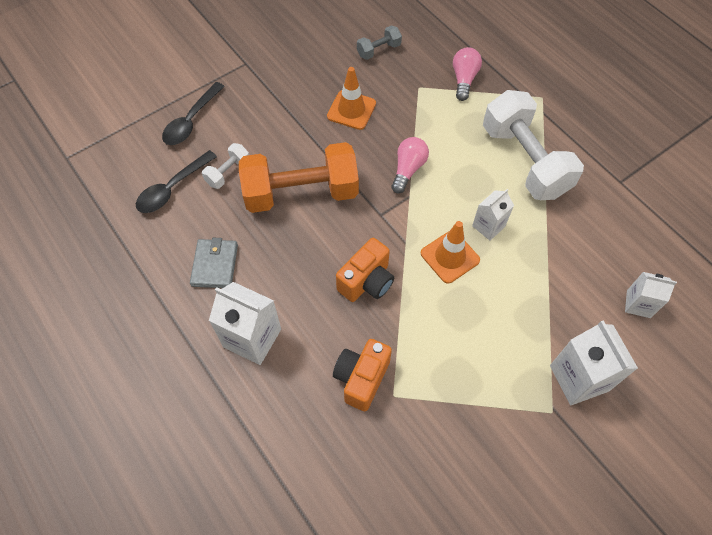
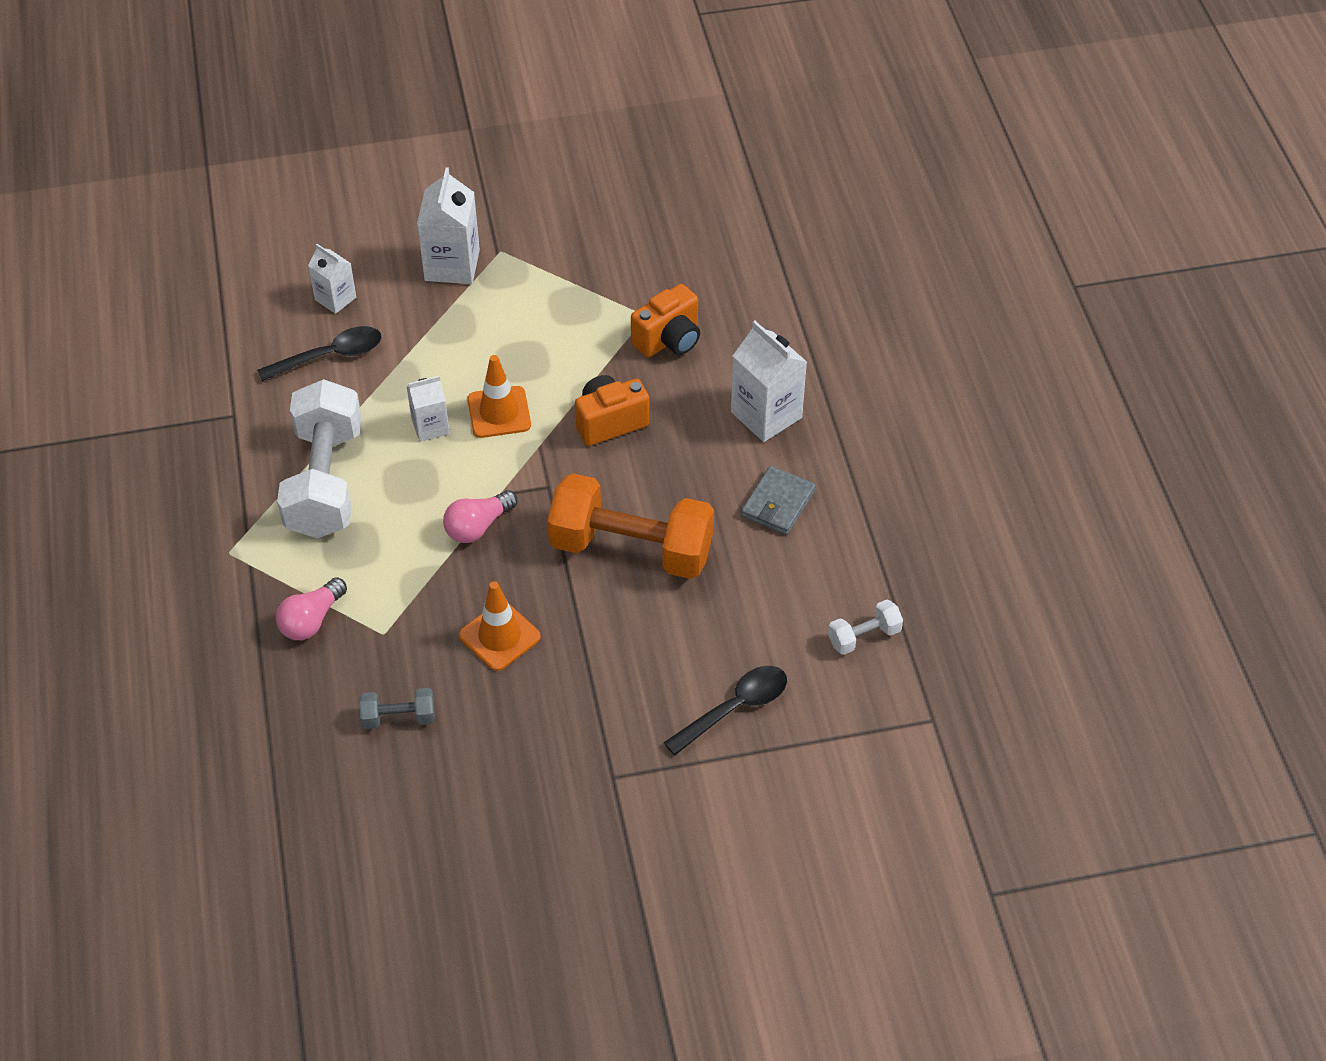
camera: 155 degrees left, 10 degrees down
black spoon [136,150,217,213] -> black spoon moved to [257,326,381,381]
white dumbbell [202,143,249,189] -> white dumbbell moved to [828,600,903,655]

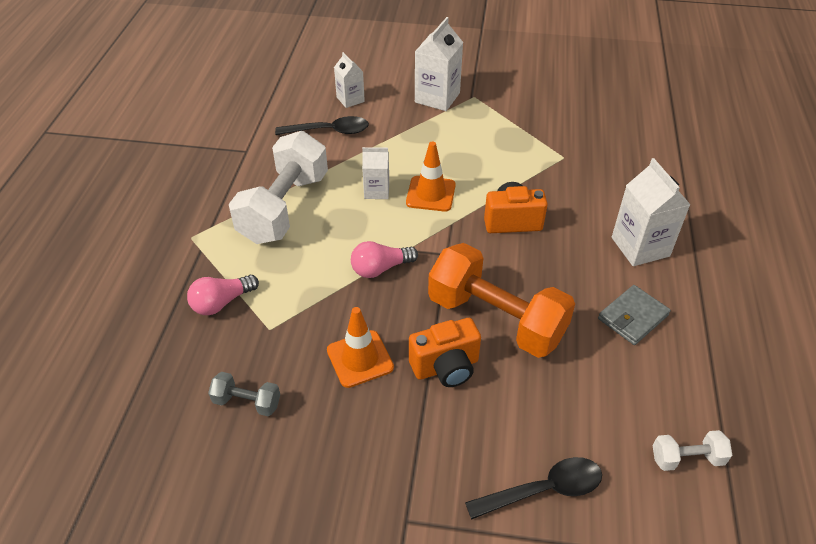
camera: 20 degrees right, 5 degrees down
orange camera [631,284,700,357] -> orange camera moved to [409,318,481,387]

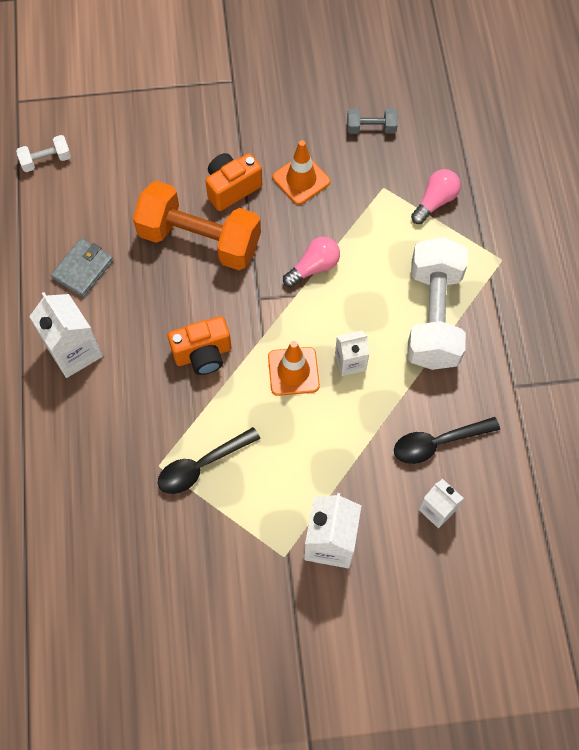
camera: 165 degrees right, 20 degrees up
black spoon [465,457,602,520] -> black spoon moved to [158,427,261,494]

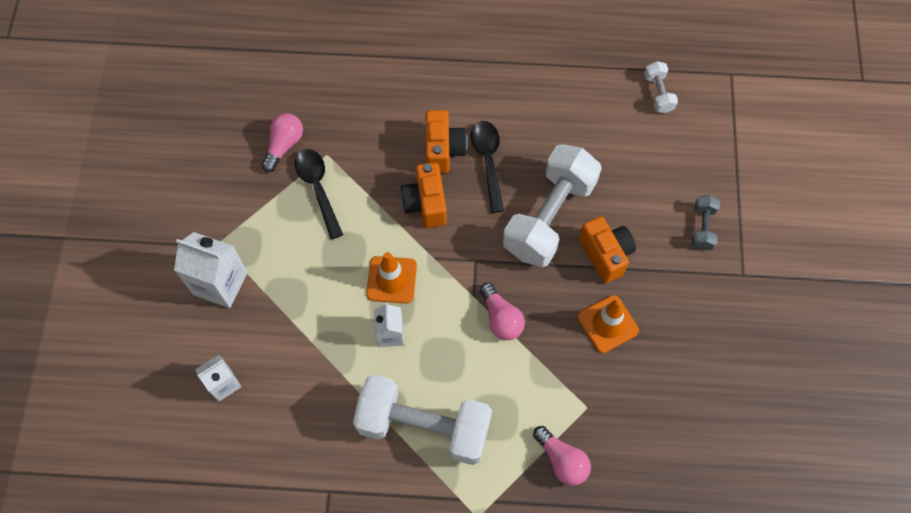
camera: 100 degrees right, 0 degrees up
white carton [29,292,103,378] -> none
grey wallet [51,238,113,297] -> none
orange dumbbell [133,181,261,270] -> white dumbbell [503,144,602,267]
grey dumbbell [347,109,398,134] -> grey dumbbell moved to [691,195,720,250]
black spoon [394,417,500,464] -> black spoon moved to [471,121,504,213]
none -> pink light bulb [262,113,303,172]
none -> orange camera [425,110,467,173]

